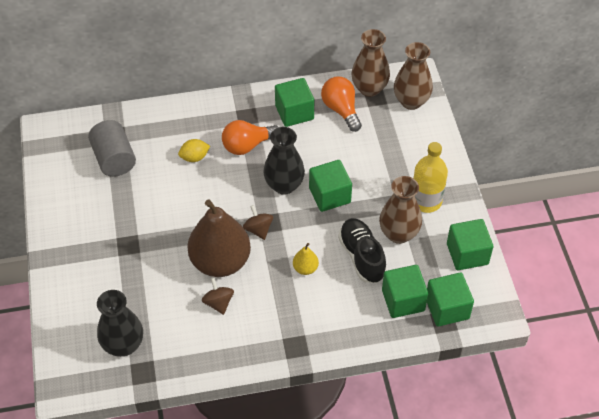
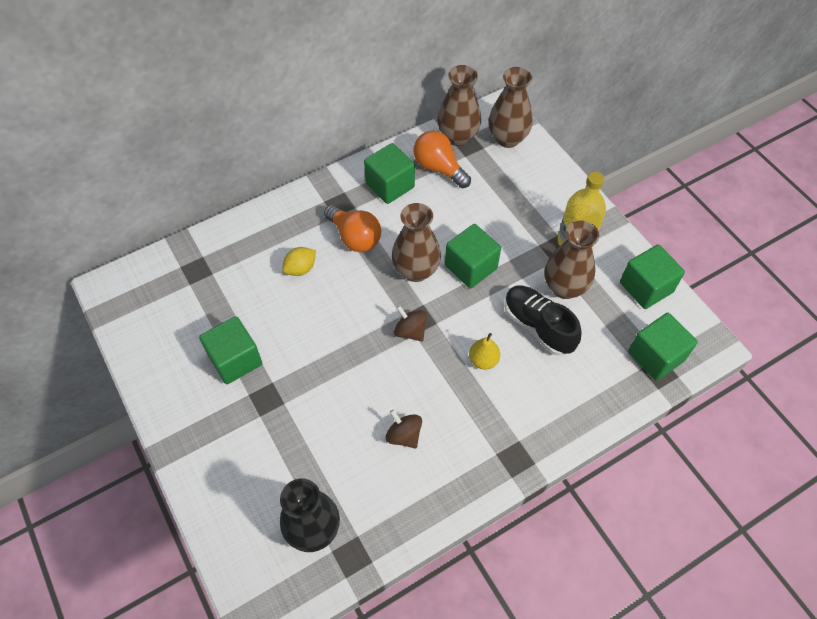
camera: 20 degrees left, 5 degrees up
grey cylinder [88,120,136,177] -> none
brown pear [187,199,251,277] -> none
orange light bulb [222,120,279,155] -> orange light bulb turned 90 degrees counterclockwise [324,205,381,252]
black vase [263,127,305,195] -> brown vase [392,203,441,282]
green cube [382,265,428,318] -> green cube moved to [199,316,262,384]

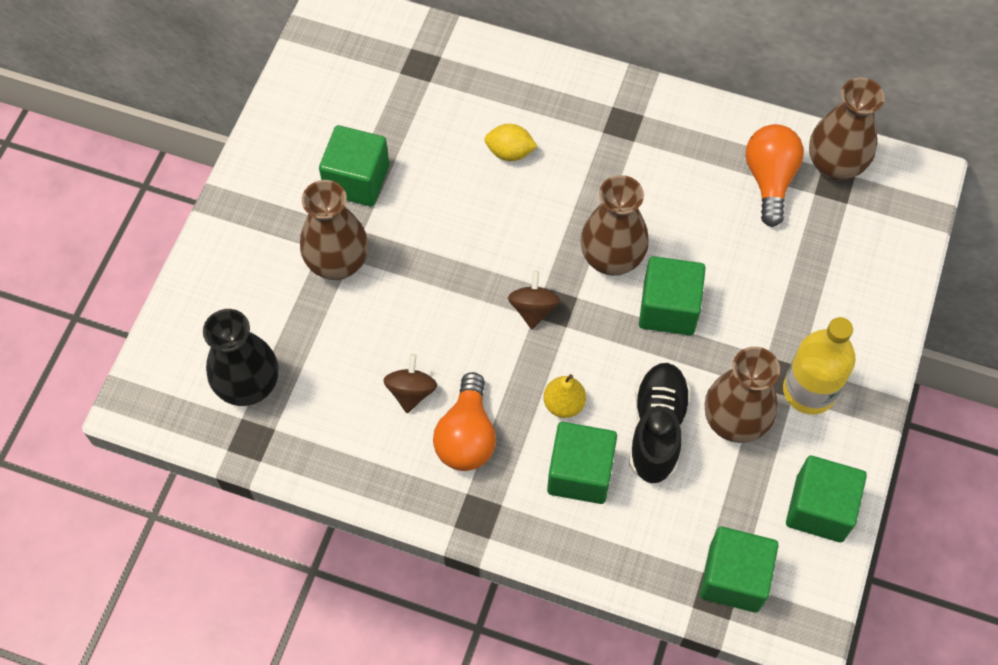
camera: 50 degrees right, 5 degrees up
orange light bulb [324,205,381,252] -> orange light bulb moved to [433,372,496,471]
green cube [364,143,415,204] -> green cube moved to [547,422,617,504]
brown vase [489,67,533,148] -> brown vase moved to [300,180,368,280]

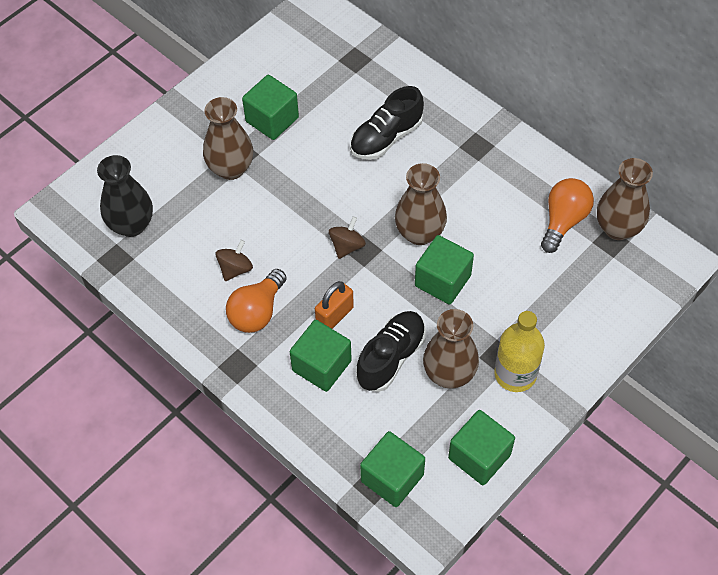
camera: 25 degrees right, 5 degrees down
yellow lemon [484,124,538,161] -> black shoe [350,86,424,160]
yellow pear [544,374,586,418] -> orange padlock [315,281,354,329]

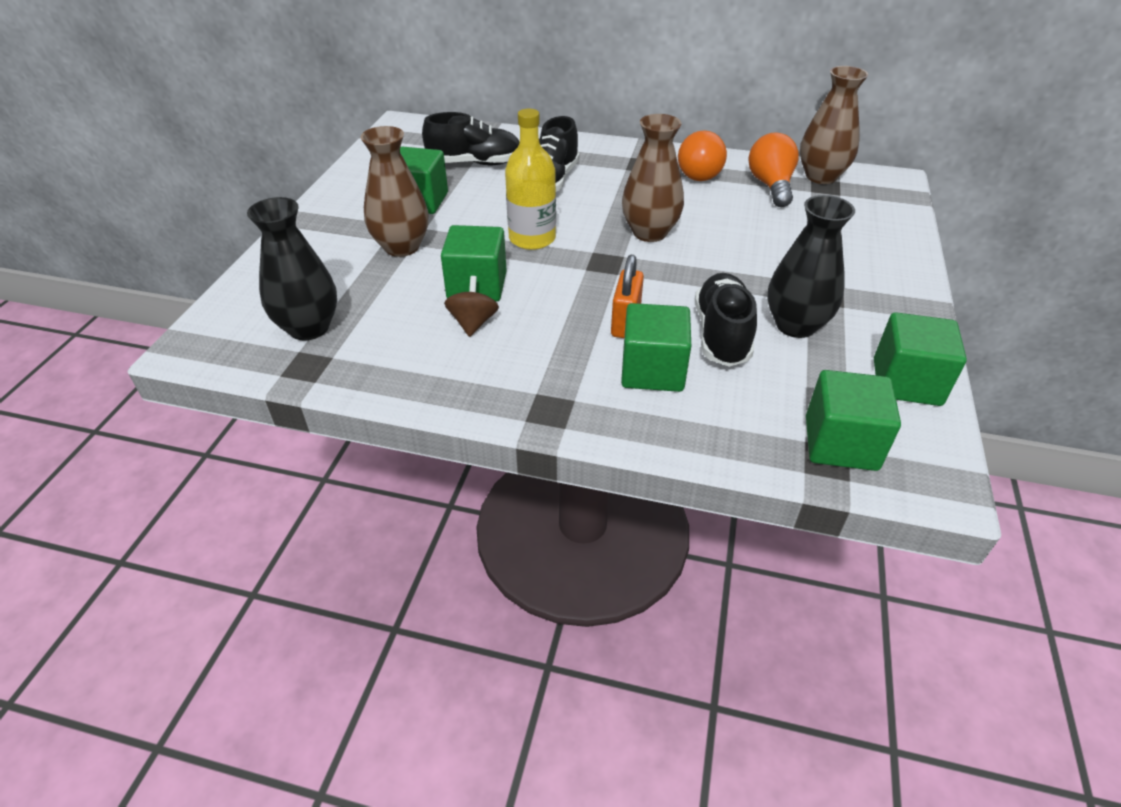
camera: 30 degrees left, 15 degrees down
orange light bulb [226,269,287,333] -> orange light bulb moved to [678,130,727,181]
brown spinning top [329,217,366,259] -> none
green cube [415,235,474,305] -> green cube moved to [441,225,507,302]
brown vase [423,309,479,389] -> black vase [768,195,855,338]
yellow bottle [494,311,545,392] -> yellow bottle moved to [505,109,556,250]
none -> black shoe [422,112,519,165]

